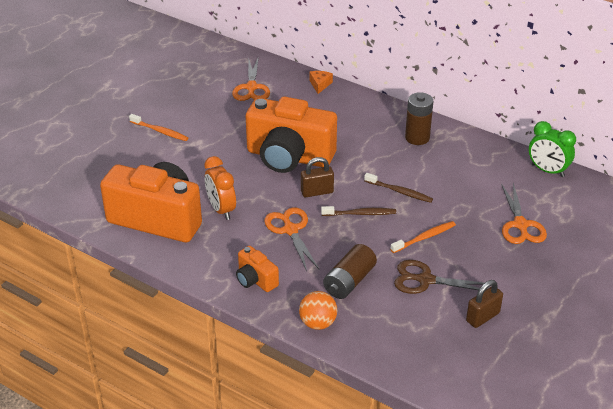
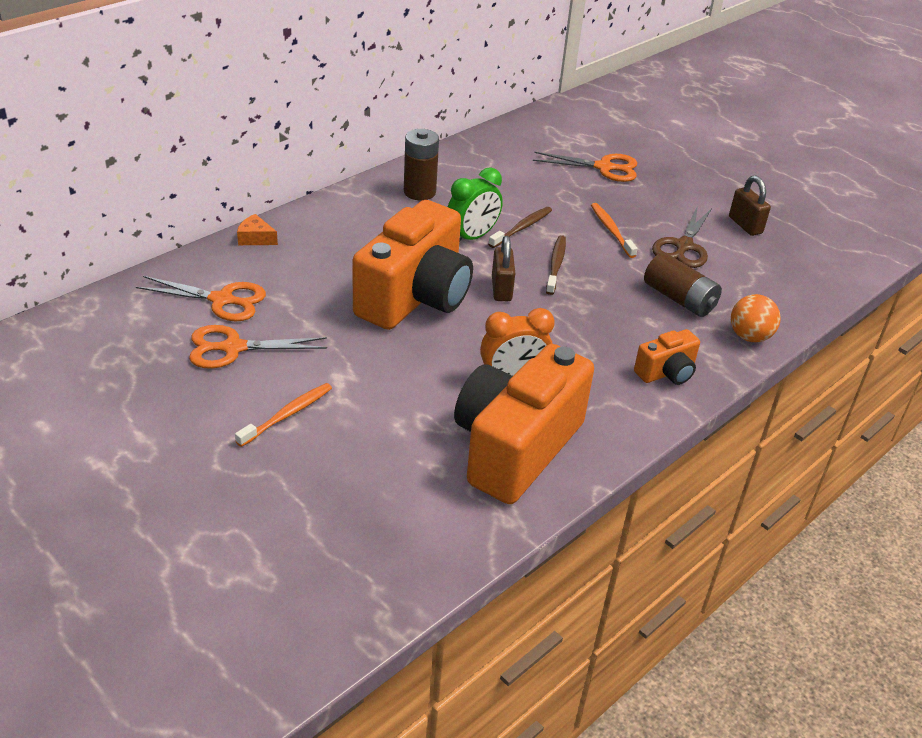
camera: 80 degrees left, 0 degrees up
orange scissors [264,207,319,271] -> orange scissors moved to [189,325,327,369]
green clock [529,121,576,177] -> green clock moved to [448,167,503,242]

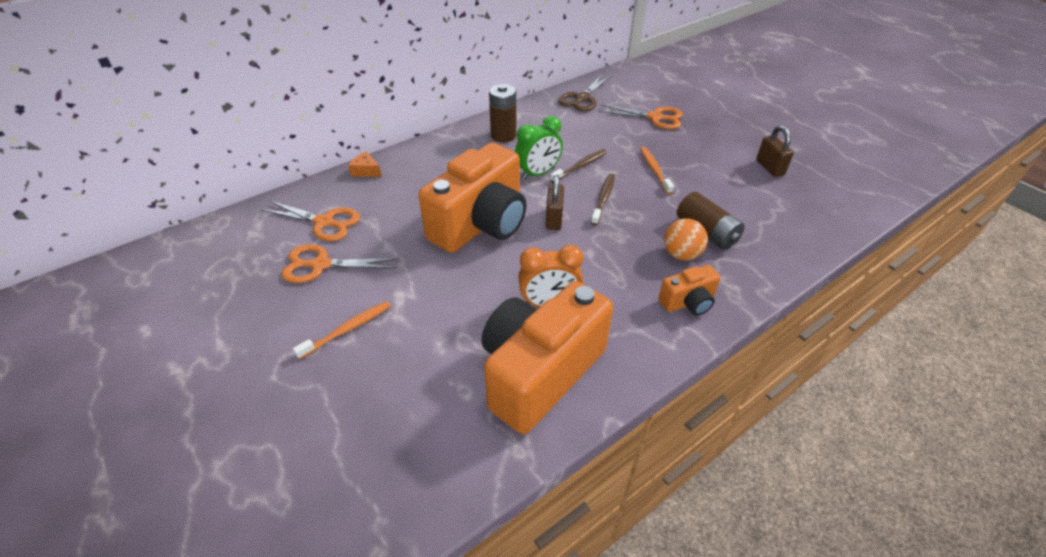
camera: 10 degrees right, 5 degrees up
brown scissors [652,205,712,268] -> brown scissors moved to [558,74,612,112]
orange ball [731,294,781,342] -> orange ball moved to [664,218,708,260]

